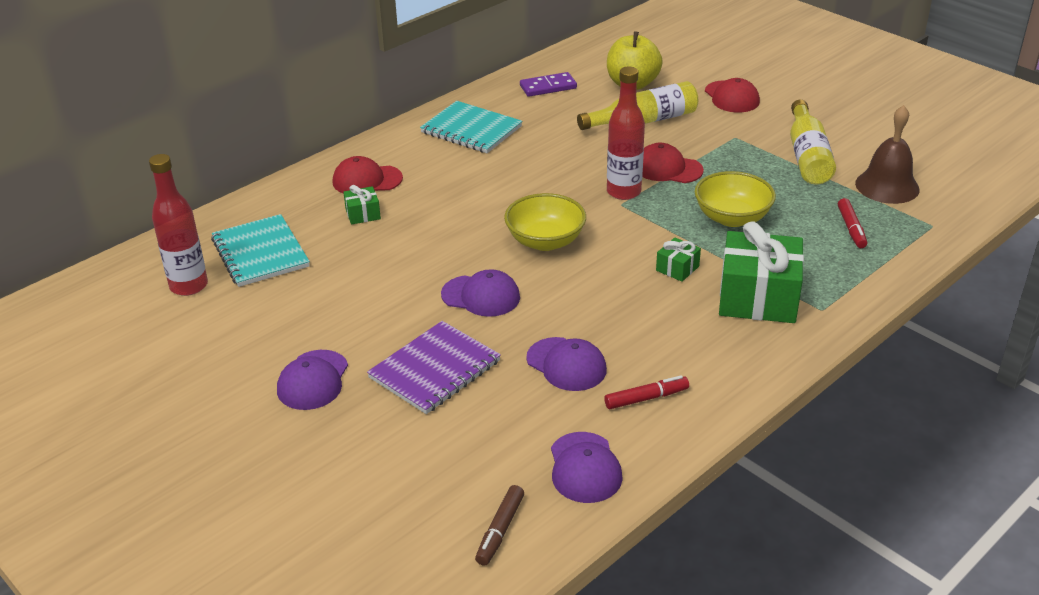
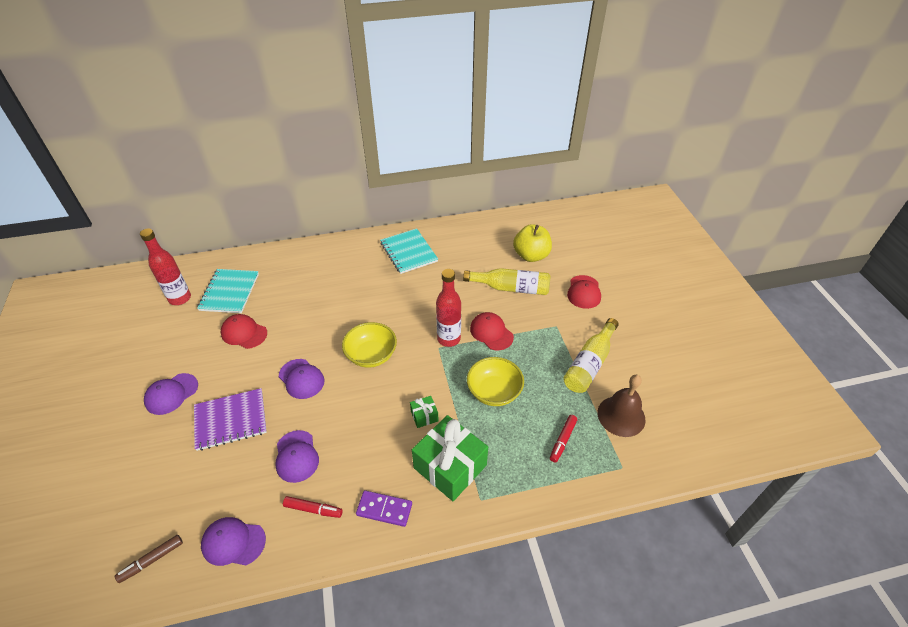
camera: 30 degrees right, 10 degrees up
red cap [333,156,403,194] -> red cap moved to [221,314,267,349]
green gift [343,185,381,225] -> none
purple domino [520,72,577,97] -> purple domino moved to [356,490,412,527]
purple cap [551,432,623,503] -> purple cap turned 75 degrees clockwise [201,517,266,566]

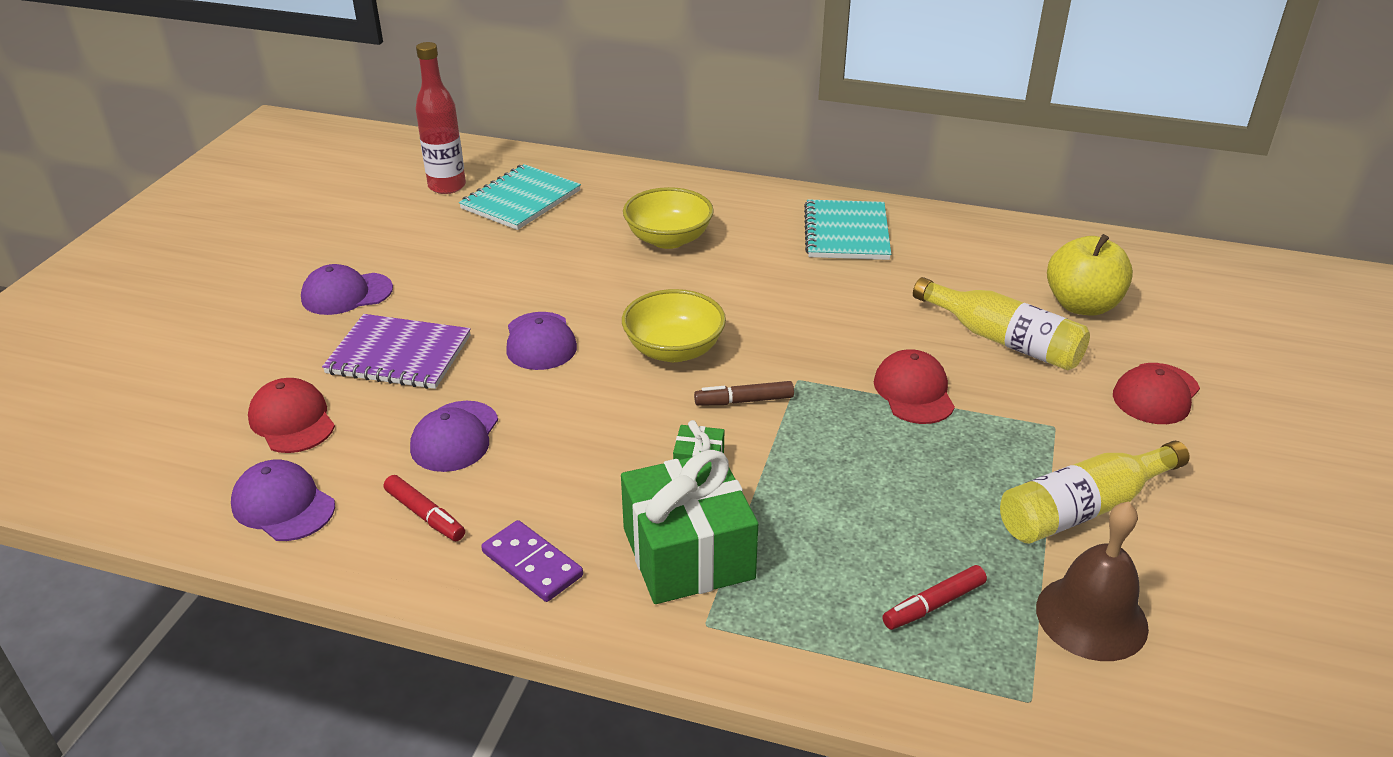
camera: 30 degrees right, 10 degrees down
brown marker [115,535,183,583] -> brown marker moved to [694,381,794,406]
red cap [221,314,267,349] -> red cap moved to [248,378,335,453]
red bottle [436,269,461,347] -> none
yellow bowl [467,357,524,406] -> yellow bowl moved to [623,187,714,249]

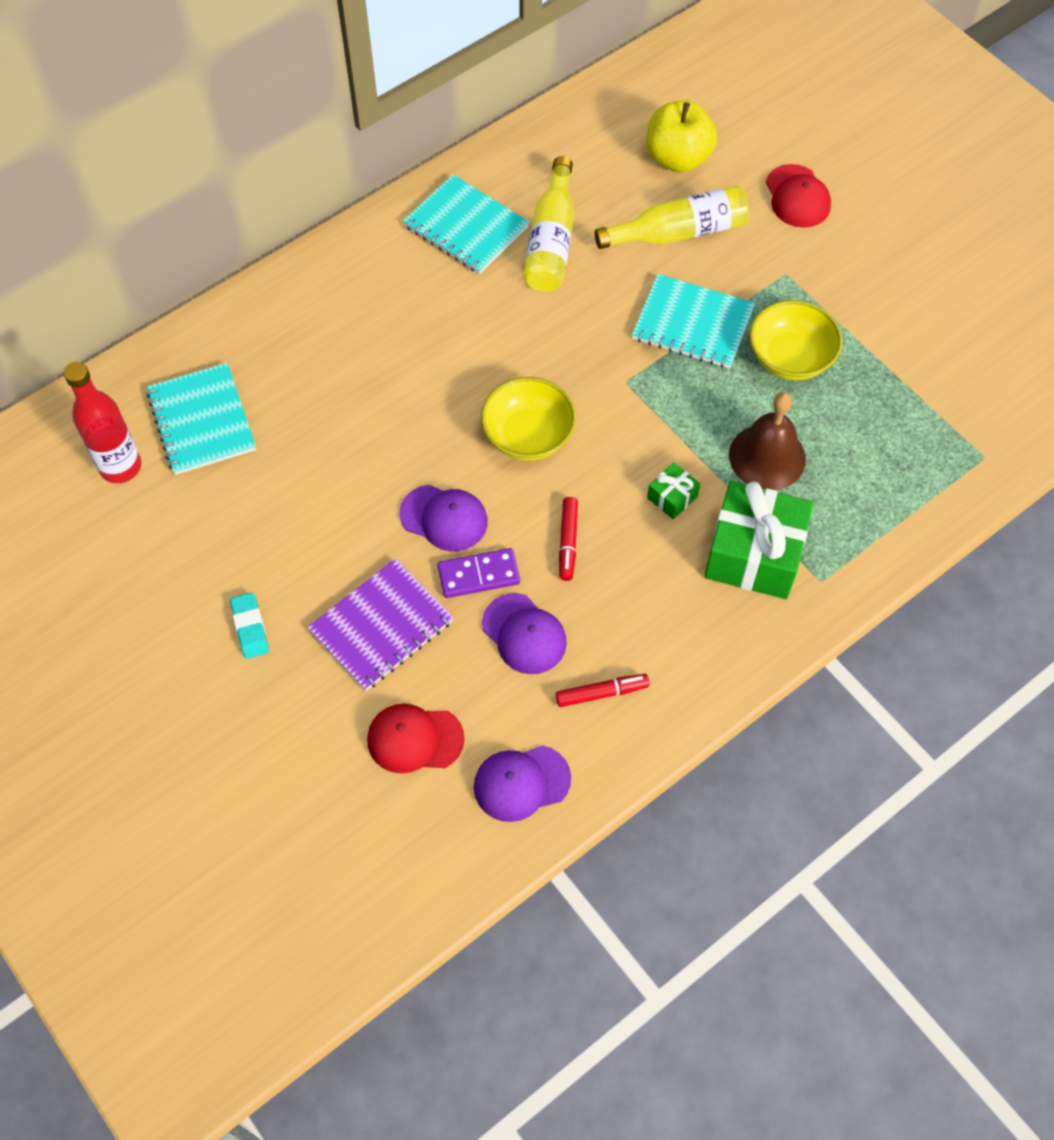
camera: 55 degrees left, 25 degrees up
purple cap [301,264,393,315] -> turquoise eraser [230,592,269,659]
purple domino [481,520,583,602] -> purple domino moved to [437,548,520,598]
yellow bowl [623,187,714,249] -> yellow bowl moved to [749,300,842,380]
brown marker [694,381,794,406] -> none
red cap [874,349,955,424] -> turquoise notebook [632,274,755,369]
red marker [883,565,987,630] -> red marker moved to [559,497,578,581]
yellow bottle [1000,441,1190,544] -> yellow bottle moved to [523,156,575,292]
brown bell [1036,501,1149,661] -> brown bell moved to [729,392,806,490]

